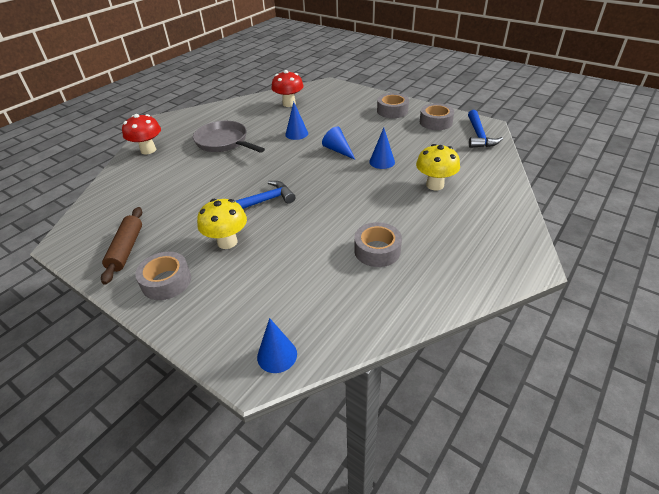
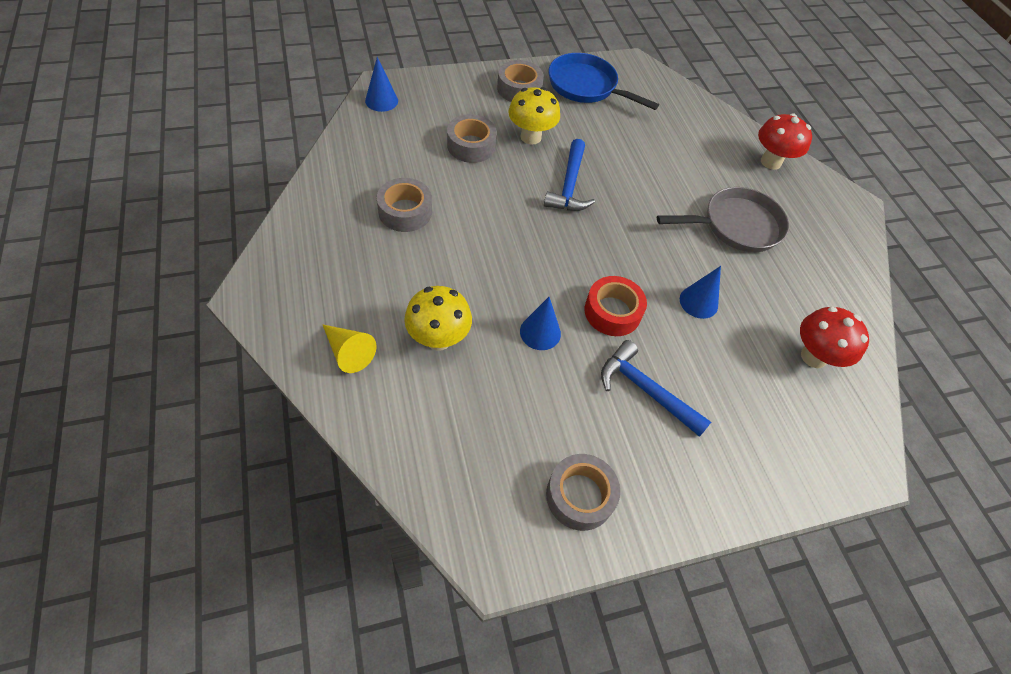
camera: 120 degrees right, 15 degrees up
brown rolling pin [101,207,142,284] -> blue pan [549,53,659,110]
blue cone [322,126,356,160] -> red tape [585,276,647,336]
grey tape [377,93,409,118] -> grey tape moved to [447,114,497,163]
blue hammer [468,110,503,148] -> blue hammer moved to [601,340,711,437]
none -> yellow cone [322,324,377,373]

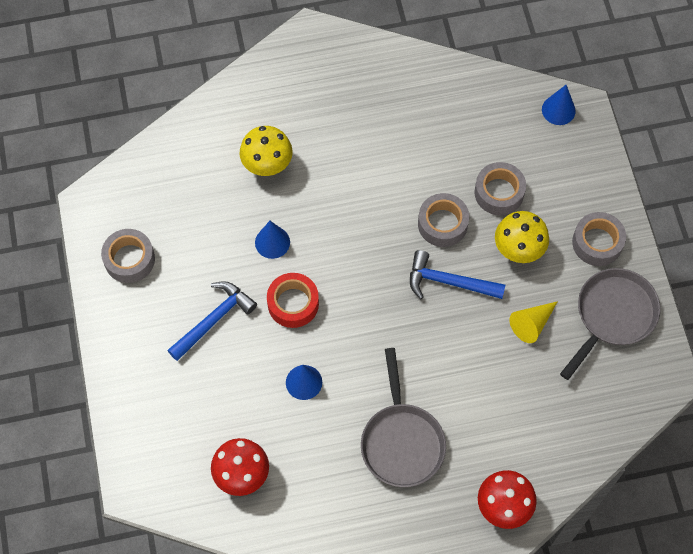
camera: 100 degrees right, 10 degrees up
yellow cone [322,324,377,373] -> yellow cone moved to [509,301,558,343]
grey tape [377,178,432,232] -> grey tape moved to [418,193,469,247]
blue pan [549,53,659,110] -> grey pan [560,268,660,380]

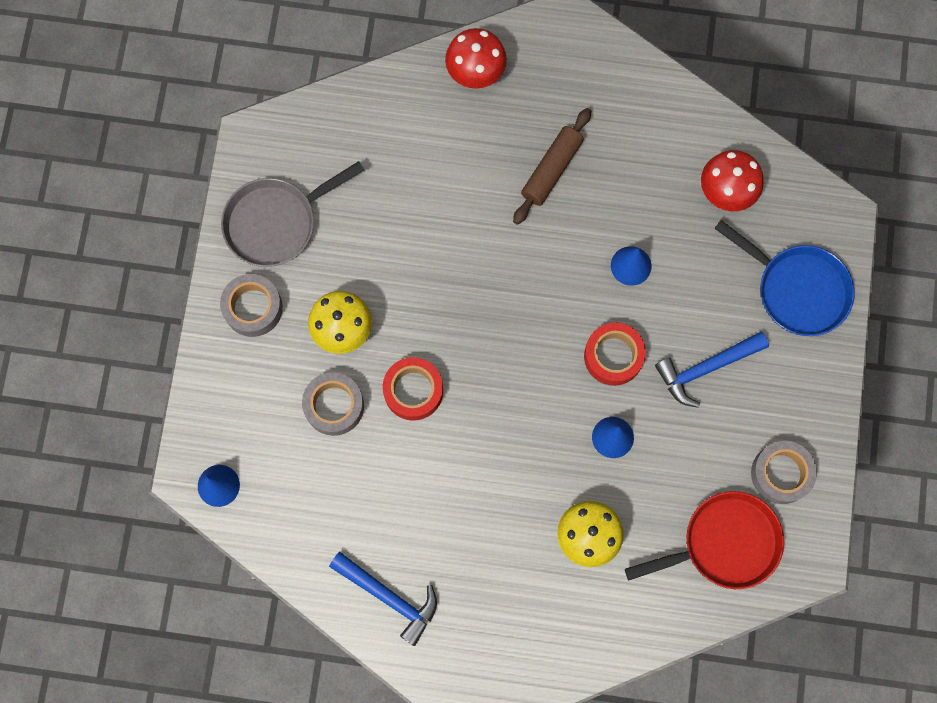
camera: 160 degrees left, 10 degrees up
grey pan [361,348,446,487] -> brown rolling pin [513,108,591,225]
blue hammer [410,250,505,299] -> blue hammer moved to [329,552,437,646]
grey tape [418,193,469,247] -> red tape [383,357,443,421]
yellow cone [509,301,558,343] -> none
none -> red pan [625,491,784,589]
none -> blue pan [714,220,855,336]

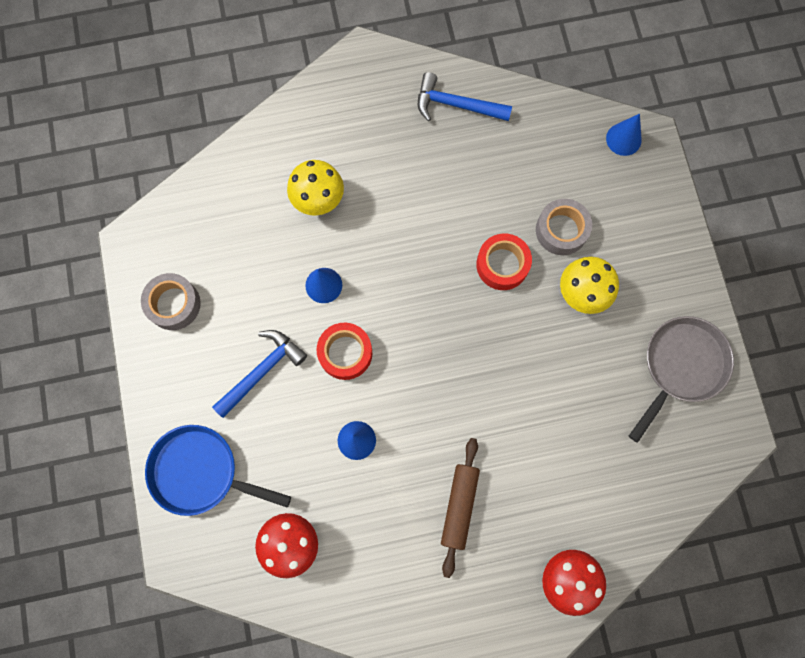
camera: 160 degrees right, 0 degrees up
grey tape [220,274,283,337] -> none
red pan [625,491,784,589] -> none

